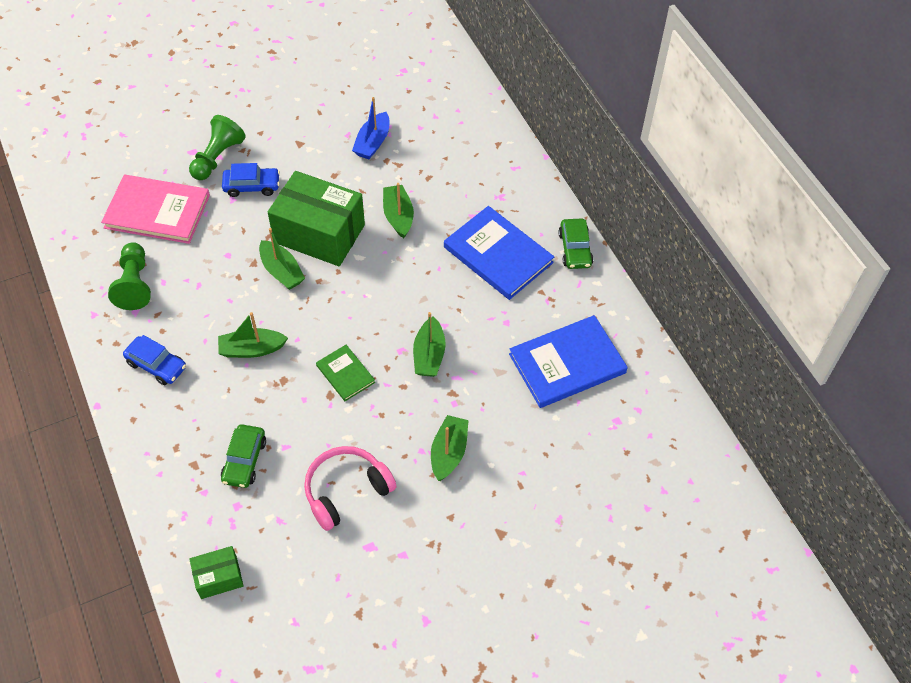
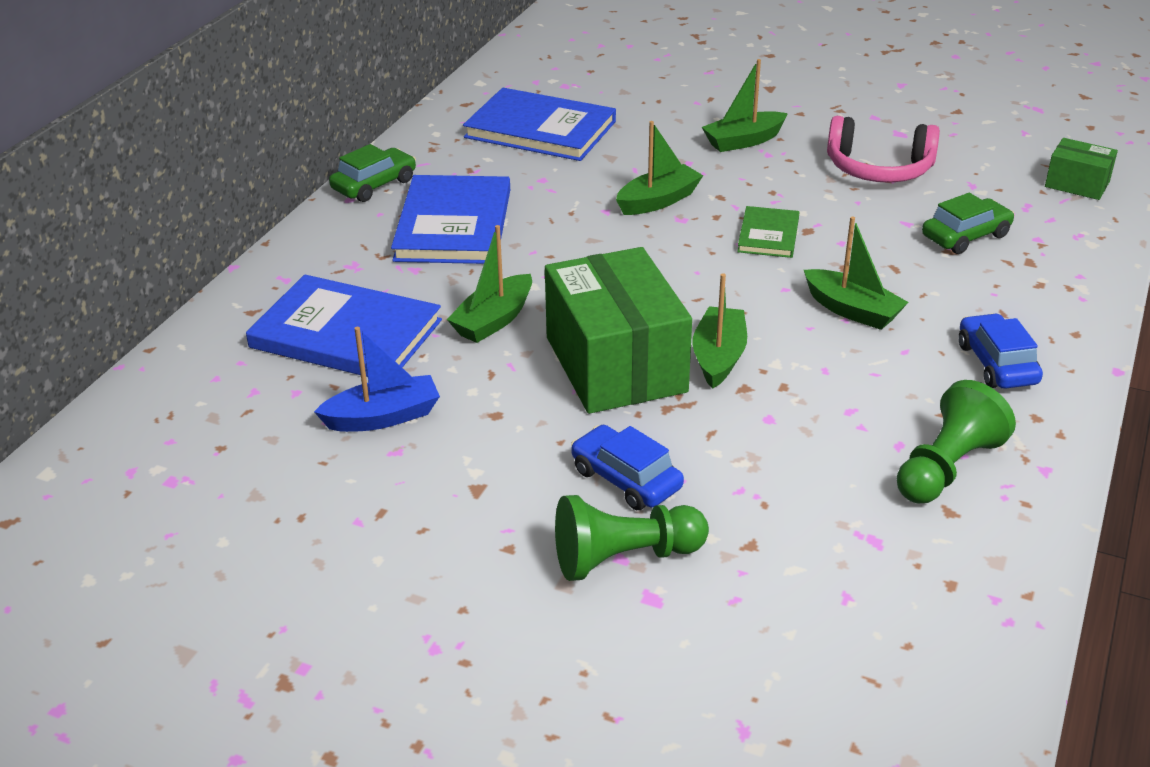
camera: 130 degrees left, 20 degrees down
pink book [101,174,210,244] -> none
none -> blue book [246,274,442,377]

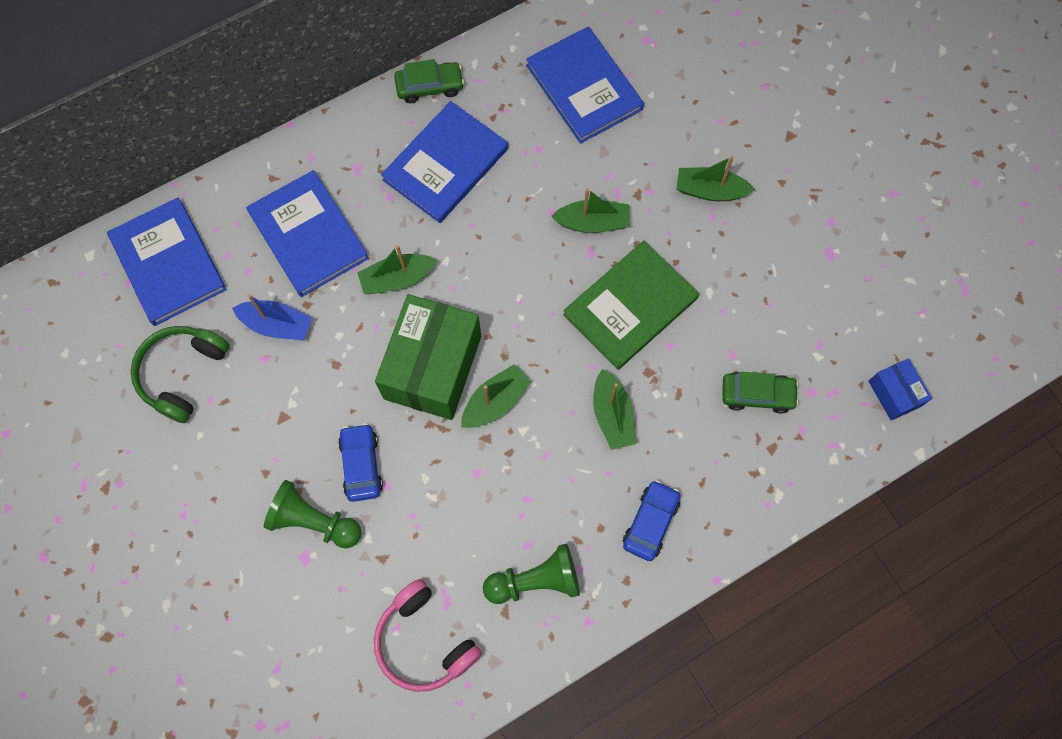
camera: 35 degrees right, 35 degrees up
green book [737,206,800,258] -> green book [563,240,699,370], size x1.89
pink headphones [827,116,940,183] -> pink headphones moved to [374,579,482,692]
green box [1045,138,1118,200] -> blue box [868,358,932,420]
none -> blue book [107,198,227,326]
none -> green headphones [131,326,230,423]

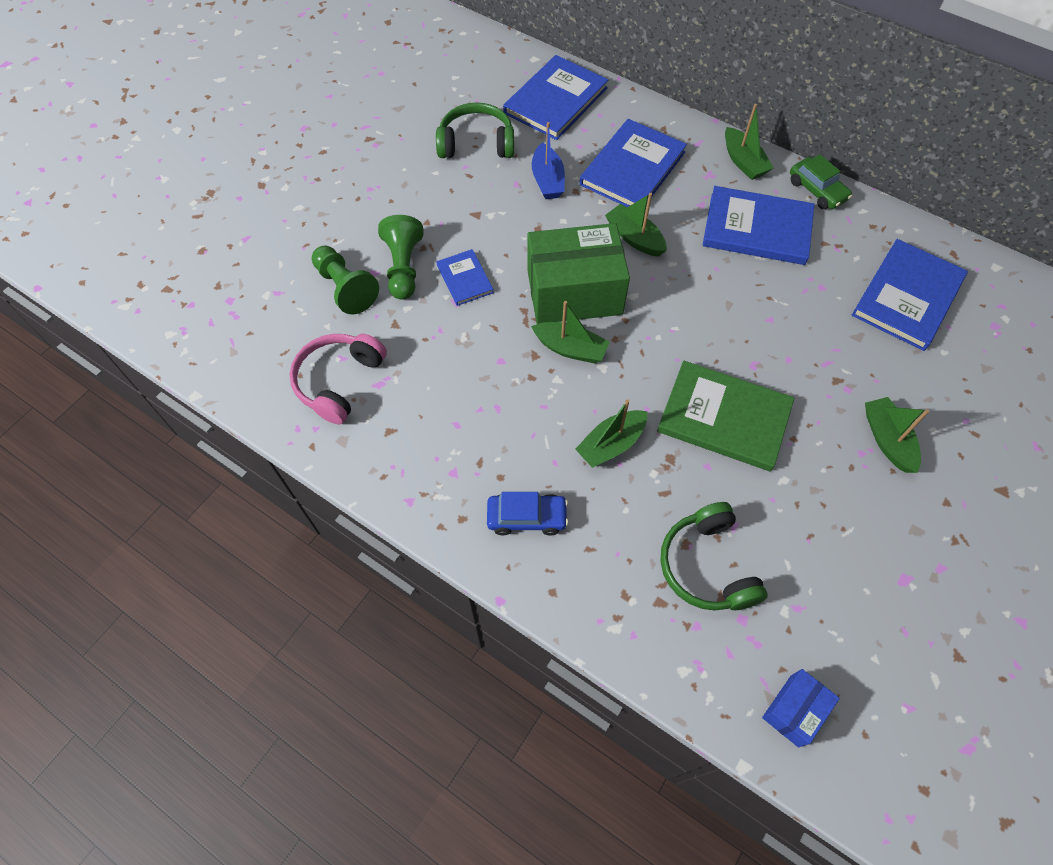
camera: 65 degrees right, 10 degrees down
blue car [338,423,383,502] -> blue book [437,249,494,306]
green pawn [483,544,580,604] -> green pawn moved to [312,246,379,314]
green boat [551,188,630,233] -> green boat moved to [725,104,773,180]
green car [722,372,799,414] -> green headphones [661,502,768,611]

